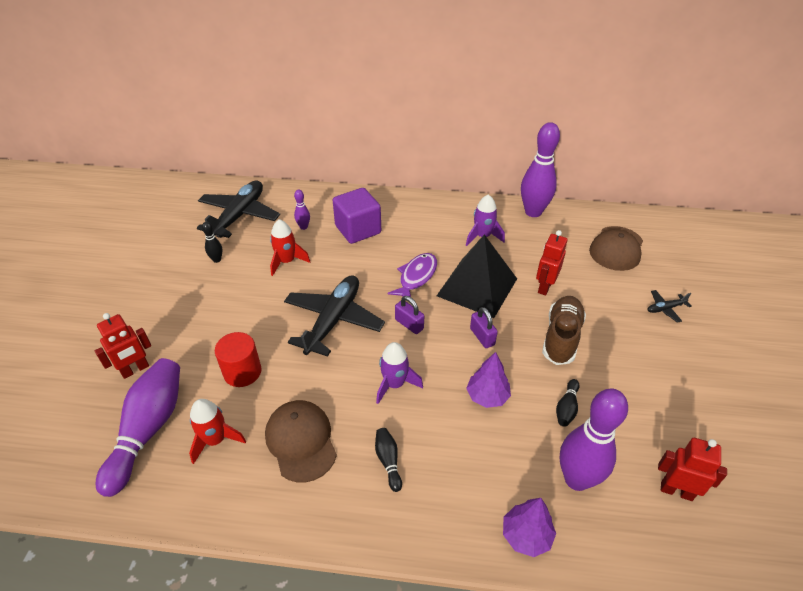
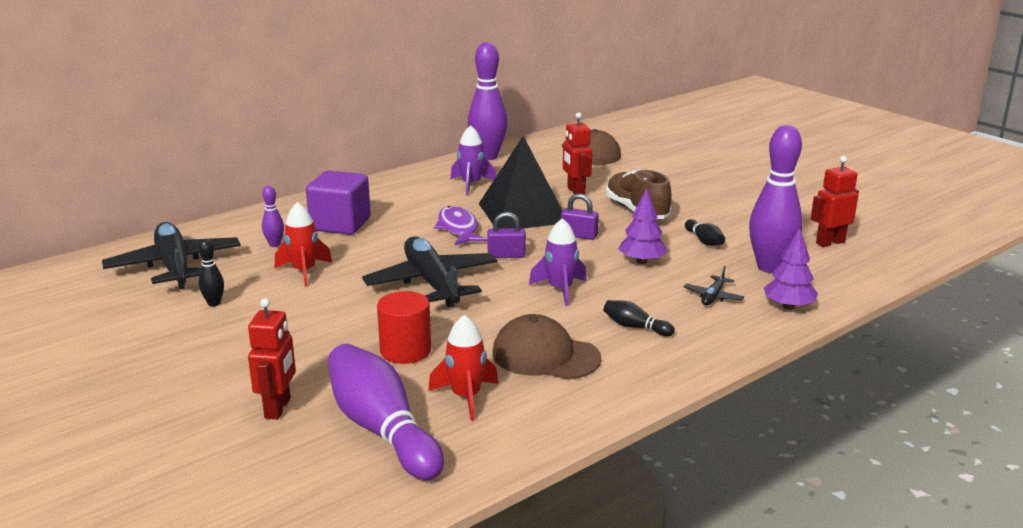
camera: 45 degrees left, 20 degrees down
black plane [648,290,692,323] -> black plane moved to [684,266,744,305]

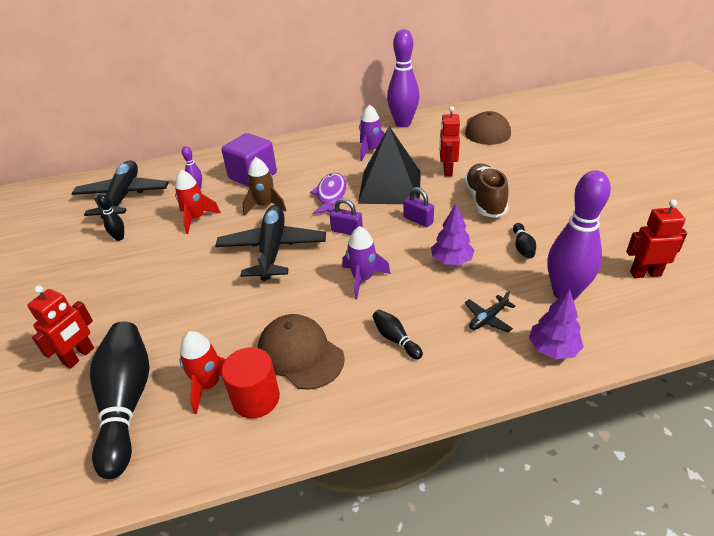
camera: 25 degrees right, 15 degrees up
purple bowling pin [328,343,444,480] -> black bowling pin [90,321,150,479]
red cylinder [377,291,431,364] -> red cylinder moved to [221,347,280,419]
none -> brown rocket [243,157,287,215]

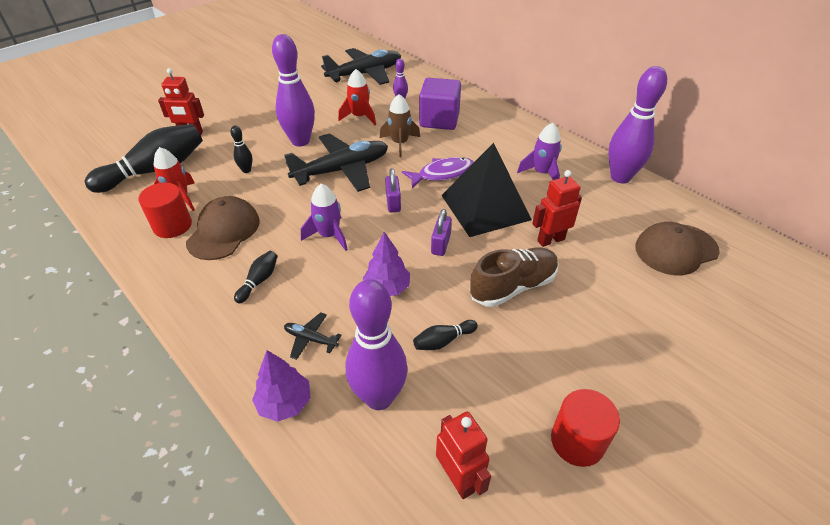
camera: 60 degrees right, 5 degrees up
black bowling pin [97,194,124,241] -> black bowling pin moved to [230,125,252,173]
none -> purple bowling pin [272,34,315,147]
none -> red cylinder [551,389,620,467]

